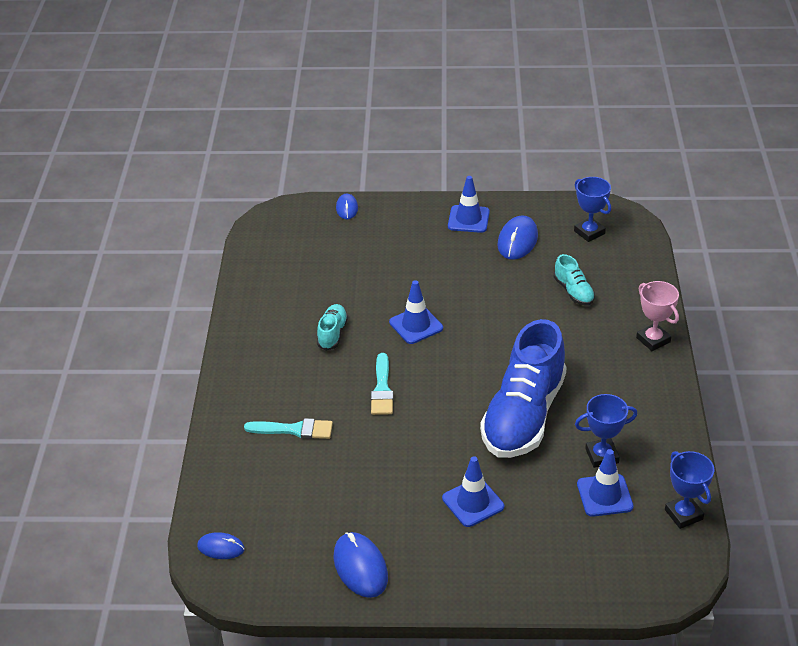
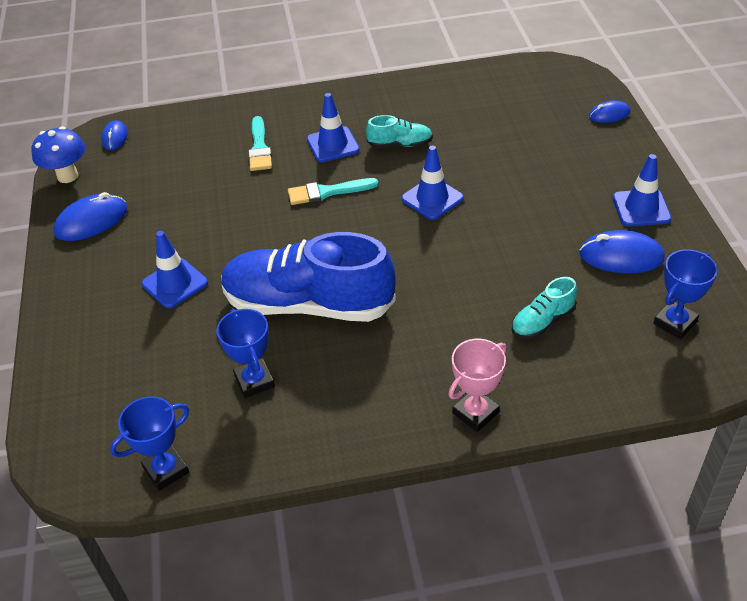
camera: 80 degrees right, 5 degrees up
blue traffic cone [577,449,634,517] -> blue traffic cone moved to [307,93,360,162]
none -> blue mushroom [32,127,85,183]

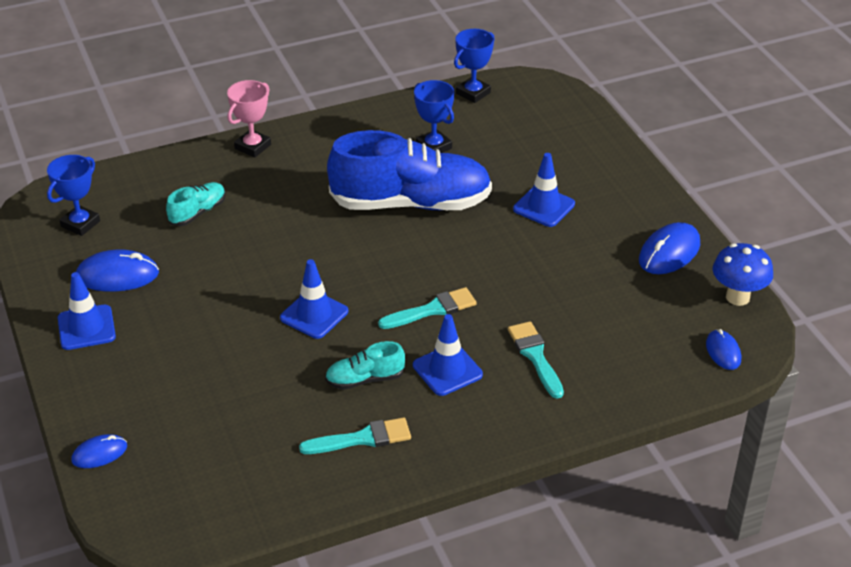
camera: 165 degrees right, 5 degrees down
none -> turquoise brush [299,418,411,454]

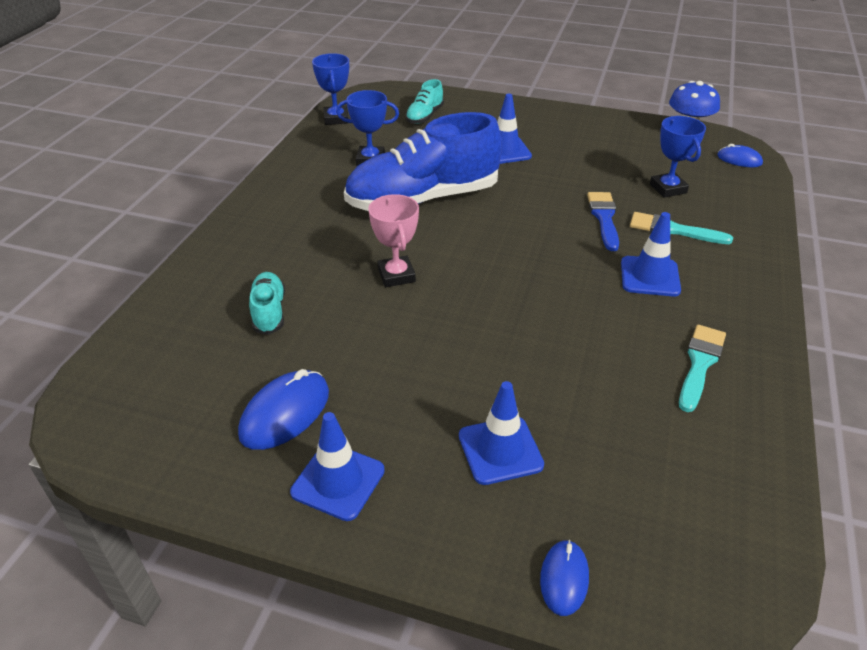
camera: 50 degrees left, 0 degrees up
blue trophy [47,155,100,236] -> blue trophy moved to [650,116,706,198]
pink trophy [227,80,271,157] -> pink trophy moved to [368,194,419,287]
blue traffic cone [280,259,348,339] -> blue traffic cone moved to [459,381,544,485]
turquoise shoe [325,341,405,390] -> turquoise shoe moved to [406,79,444,124]
blue shoe [327,130,492,210] -> blue shoe turned 150 degrees counterclockwise [344,112,502,211]
turquoise brush [378,287,477,329] -> none
blue mouse [639,222,700,274] -> none
none -> blue brush [587,192,619,251]

